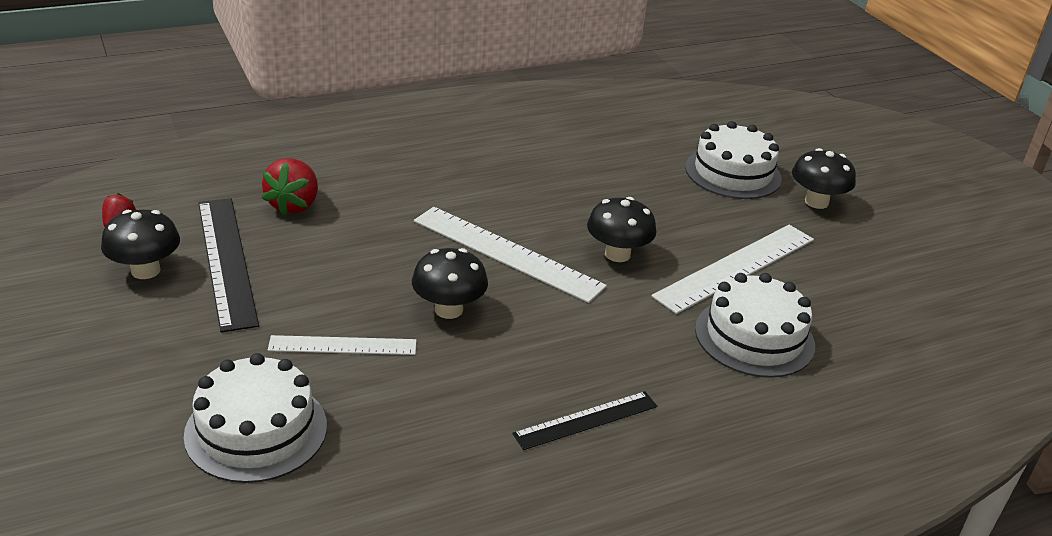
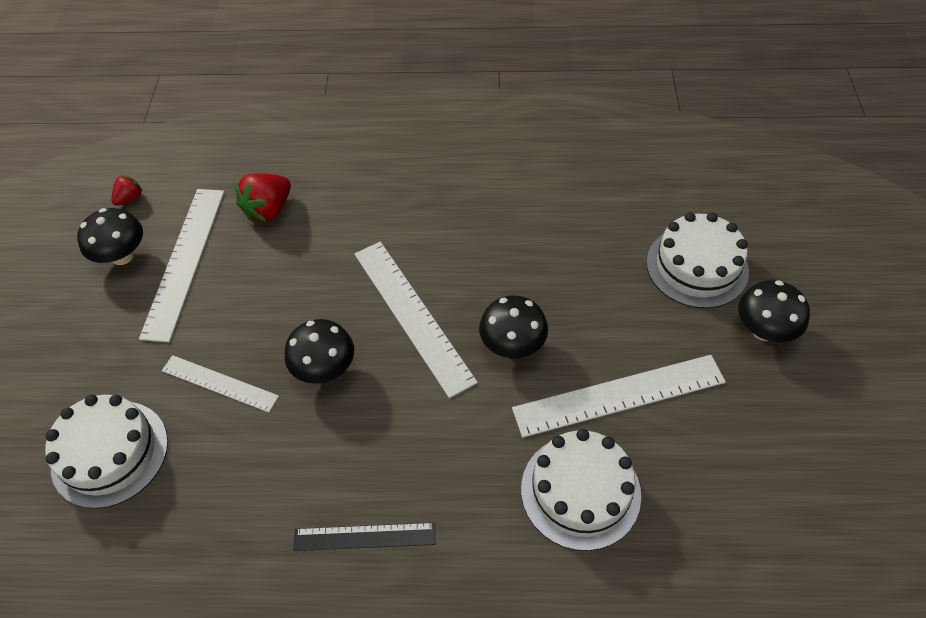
camera: 30 degrees right, 20 degrees up
black ruler [198,198,259,332] -> white ruler [139,189,224,342]

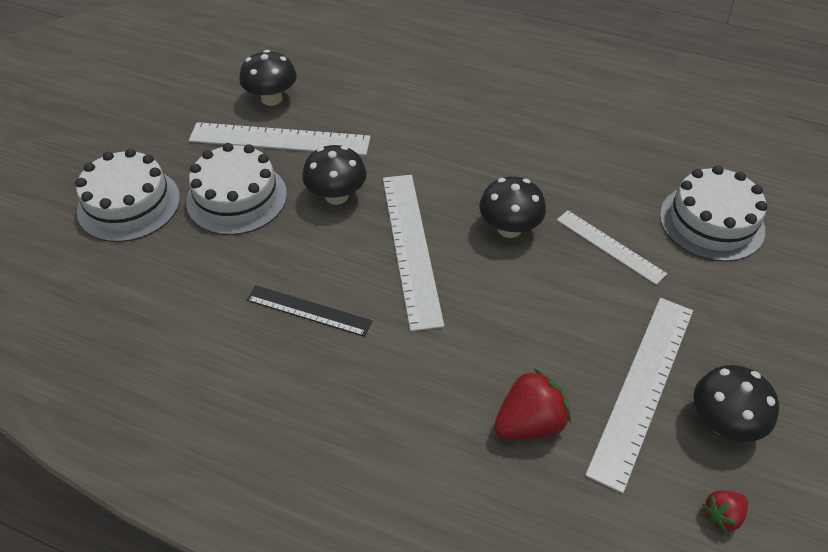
camera: 160 degrees left, 5 degrees down
black ruler [293,523,435,551] -> black ruler moved to [246,285,373,337]
white cake [521,429,641,551] -> white cake moved to [186,143,287,235]
black mushroom [738,280,810,342] -> black mushroom moved to [239,50,297,106]

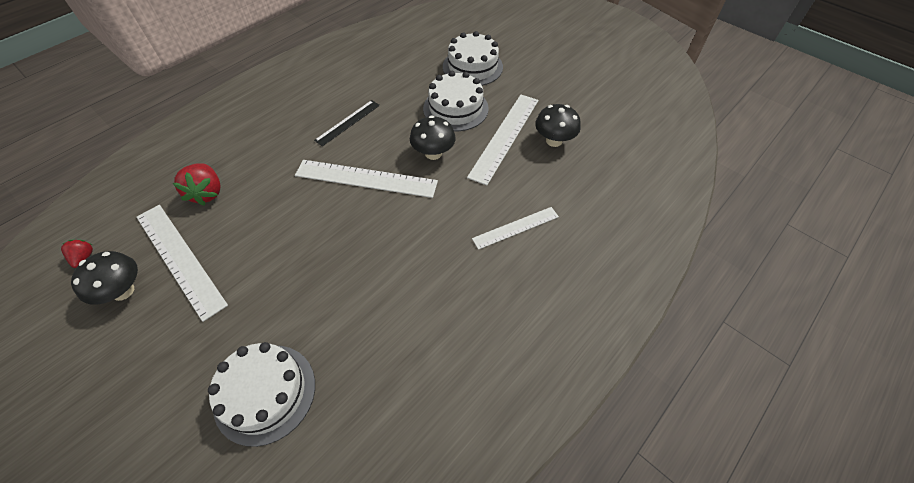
camera: 110 degrees right, 5 degrees up
black mushroom [479,176,546,238] -> none
white ruler [557,210,667,285] -> white ruler moved to [472,207,559,250]

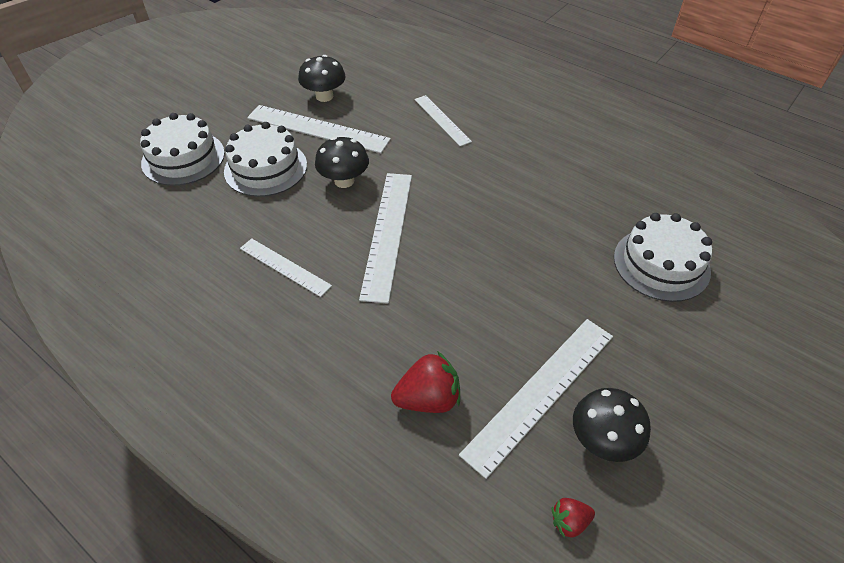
camera: 95 degrees left, 5 degrees down
black ruler [314,100,380,146] -> white ruler [240,238,332,297]

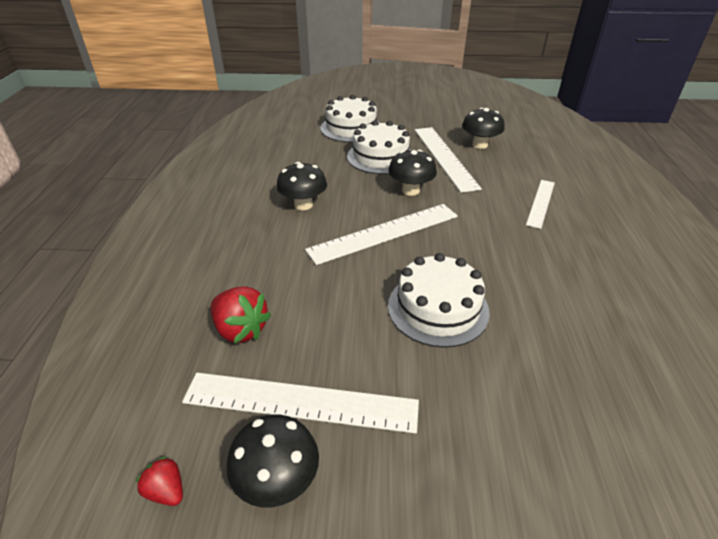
camera: 55 degrees right, 10 degrees down
white ruler [240,238,332,297] -> black mushroom [276,162,327,210]
white cake [614,213,712,302] -> white cake moved to [388,253,490,348]

